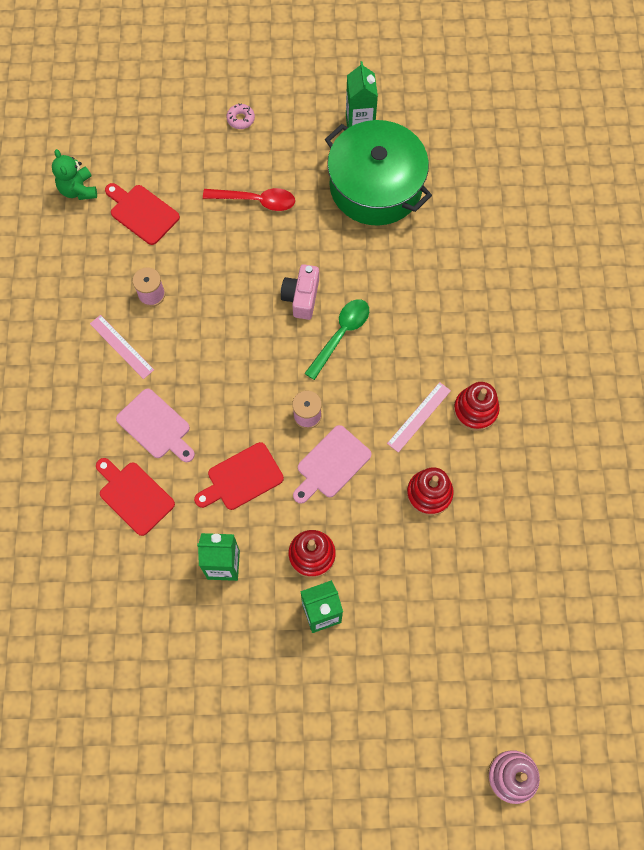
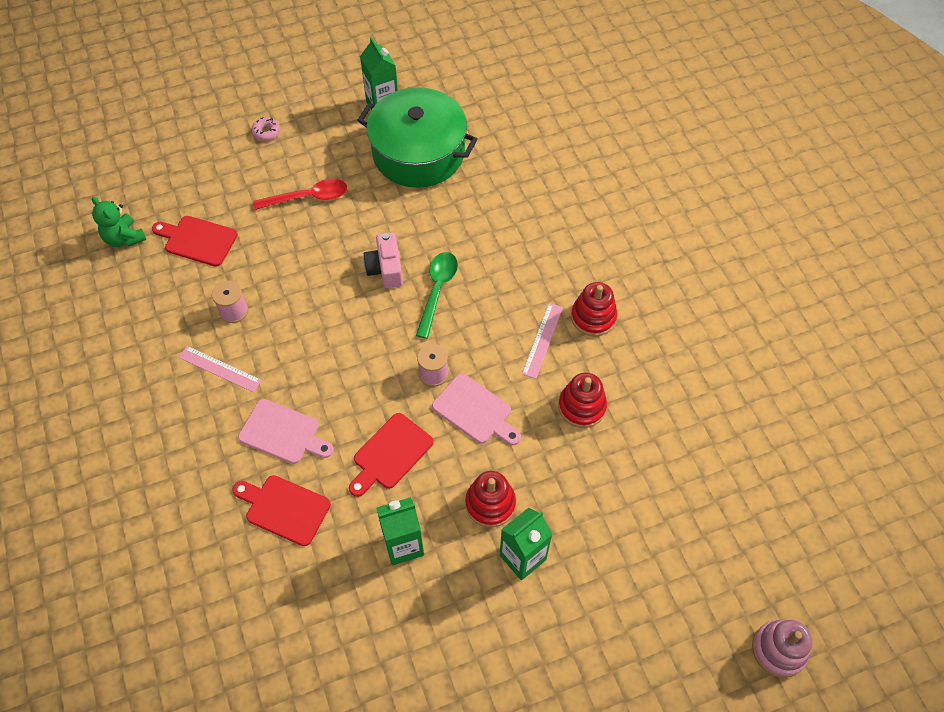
camera: 20 degrees left, 10 degrees down
pink cutting board [293,425,371,504] -> pink cutting board turned 75 degrees counterclockwise [432,374,521,445]

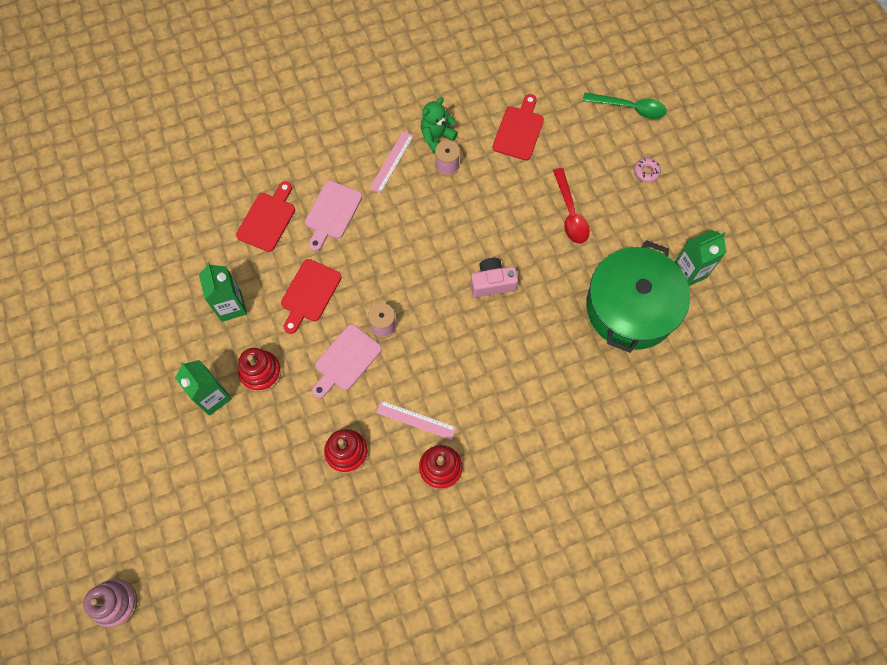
camera: 90 degrees right, 10 degrees up
green teddy bear [92,197,146,247] -> green teddy bear moved to [420,97,458,154]
red cutting board [349,413,433,497] -> red cutting board turned 105 degrees counterclockwise [281,259,342,334]
green spoon [416,252,458,339] -> green spoon moved to [583,93,667,119]

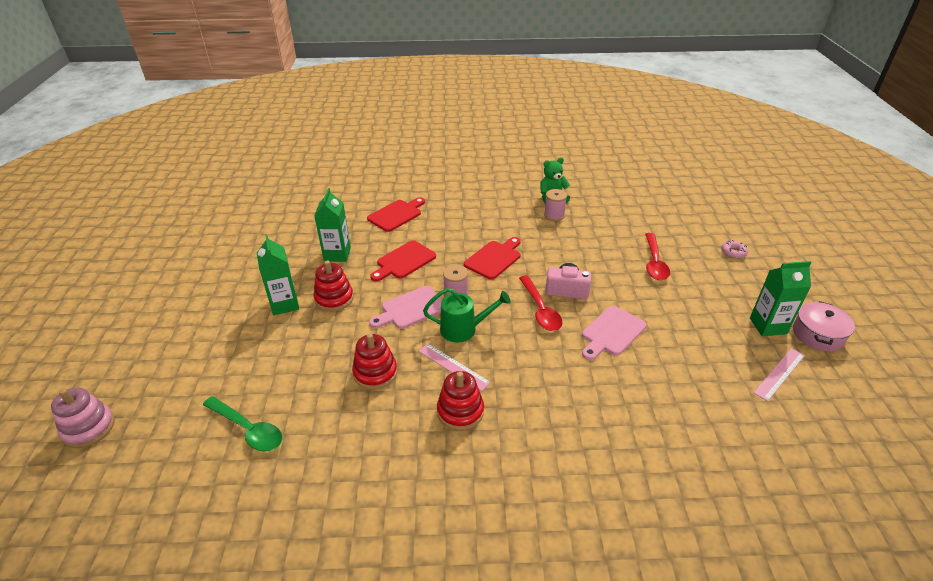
camera: 20 degrees right, 30 degrees down
pink cutting board [305,180,362,251] -> pink cutting board moved to [582,306,647,360]
pink ruler [370,131,414,193] -> pink ruler moved to [754,348,805,401]
red cutting board [493,94,544,160] -> red cutting board moved to [464,237,521,280]
green spoon [583,93,667,119] -> green spoon moved to [203,396,282,451]
green pot [586,240,690,353] -> none
none -> green watering can [423,288,511,342]
none -> red spoon [519,275,562,331]
none -> pink pot [793,301,855,352]

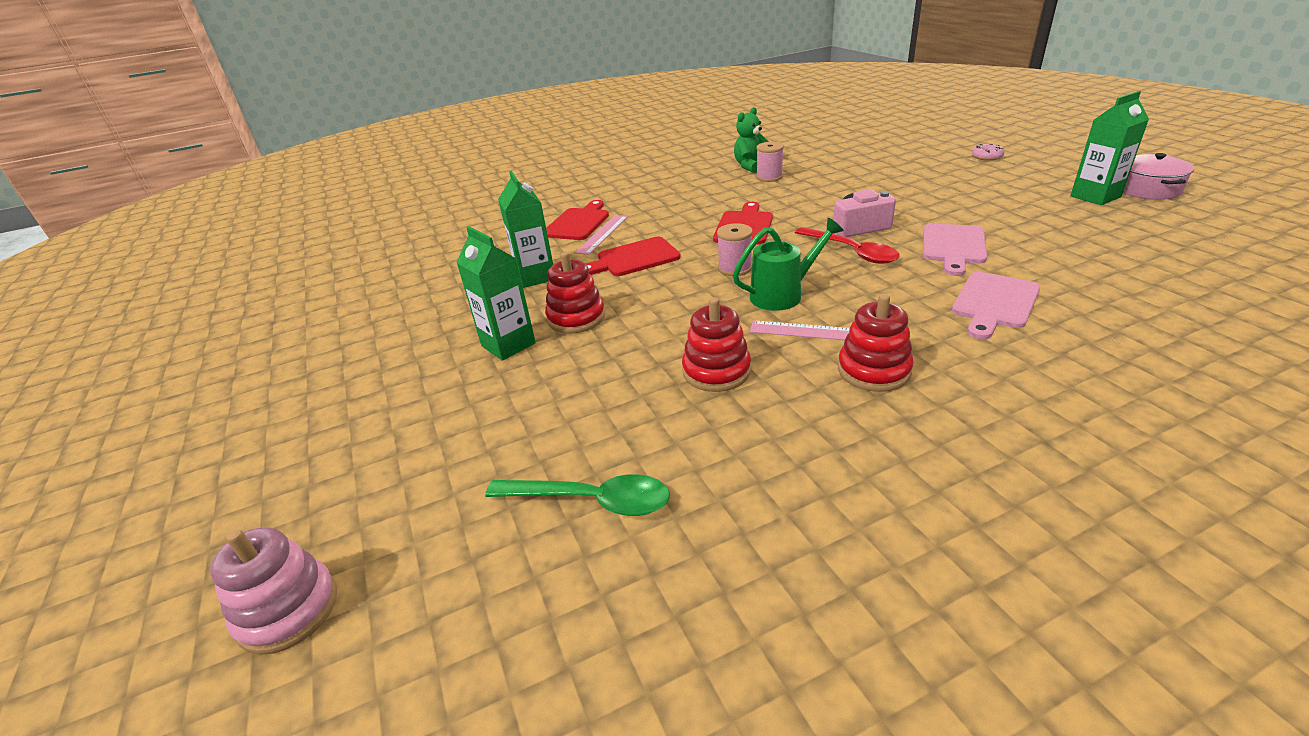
camera: 20 degrees left, 5 degrees down
pink cutting board [369,286,442,329] -> pink cutting board moved to [952,272,1040,340]
red cutting board [370,240,436,282] -> red cutting board turned 45 degrees clockwise [586,237,681,276]
red spoon [645,233,670,280] -> none
pink ruler [754,348,805,401] -> pink ruler moved to [575,215,628,255]

